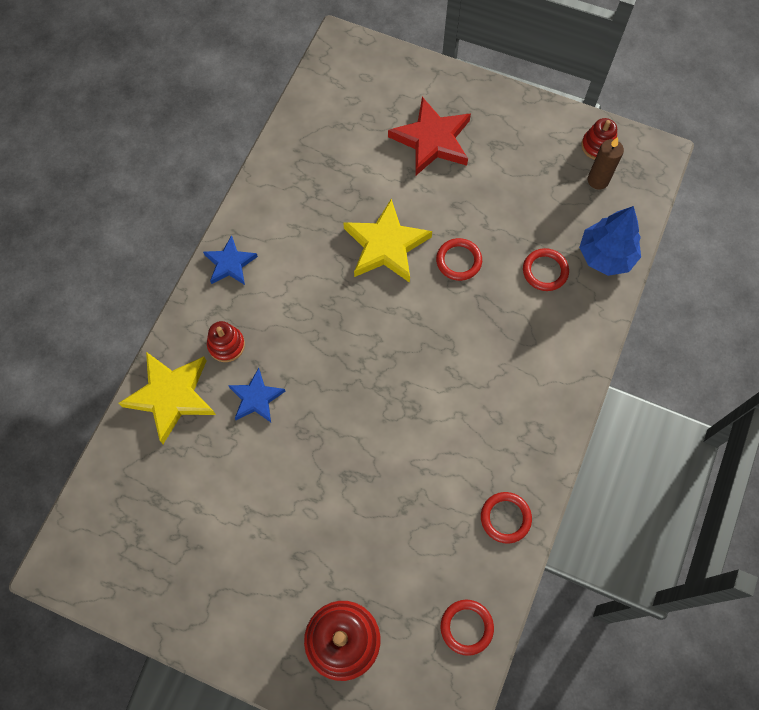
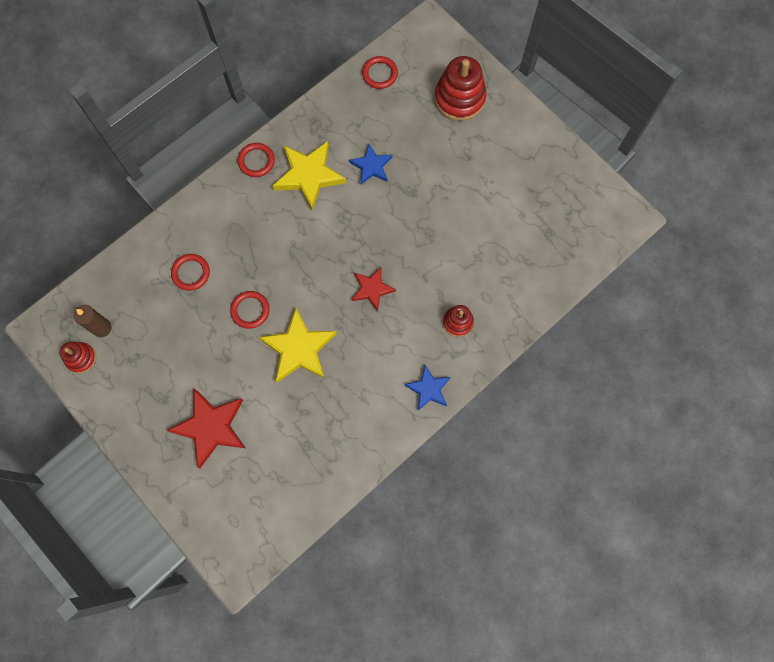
camera: 155 degrees left, 5 degrees up
yellow star [118,352,216,444] -> yellow star moved to [273,141,346,211]
blue star [228,368,286,422] -> blue star moved to [349,144,392,184]
red ring [481,492,532,544] -> red ring moved to [238,143,275,177]
blue tree [579,206,641,276] -> none
none -> red star [352,267,396,312]

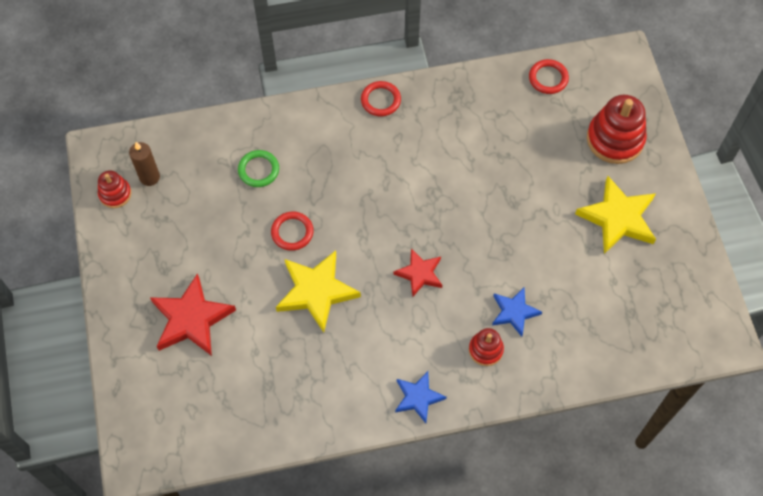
camera: 30 degrees right, 10 degrees down
red ring [171,254,210,291] -> green ring [238,150,279,187]
yellow star [273,141,346,211] -> yellow star moved to [575,176,656,254]
blue star [349,144,392,184] -> blue star moved to [492,288,542,337]

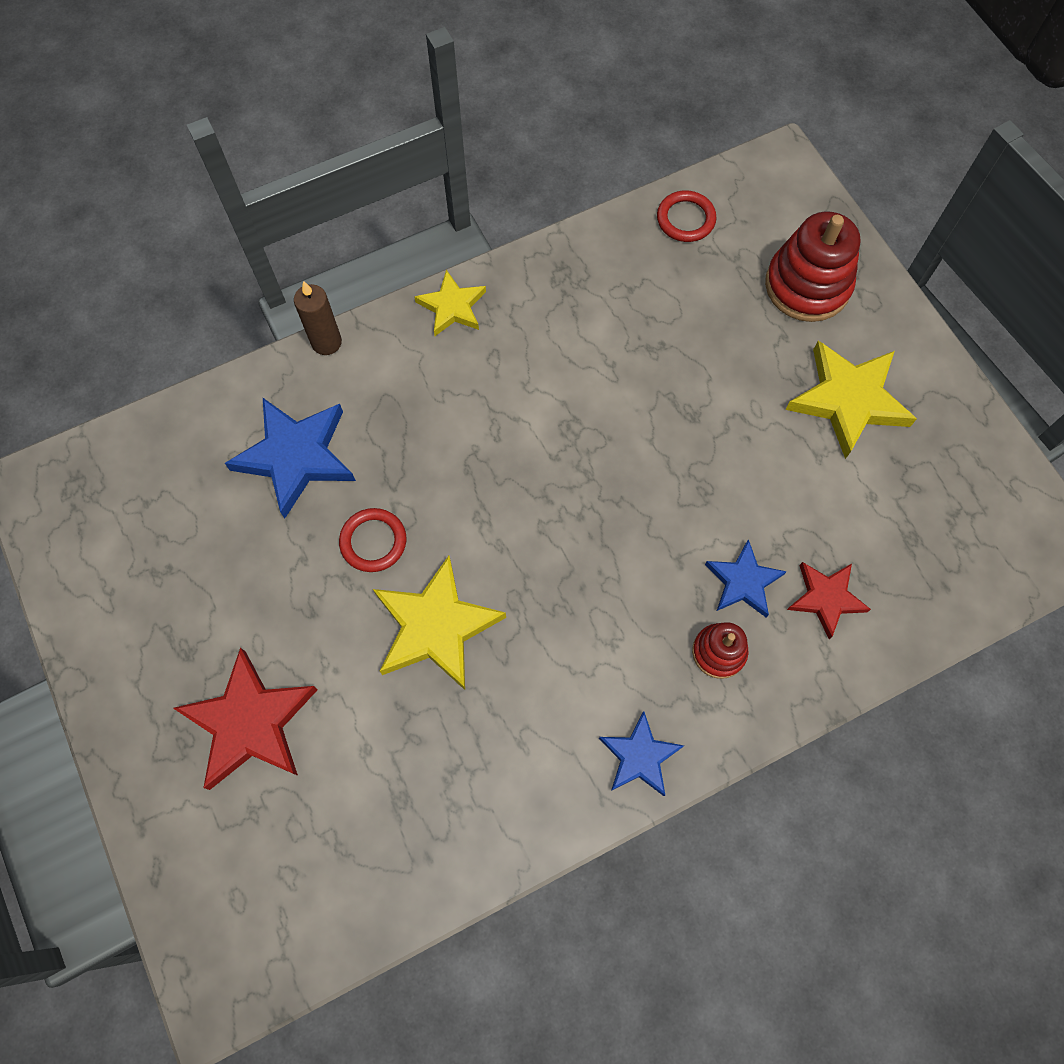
camera: 15 degrees left, 5 degrees up
red stacking toy [98,170,132,208] -> none
brown candle [129,142,160,186] -> brown candle moved to [294,281,342,355]
green ring [238,150,279,187] -> blue star [225,398,356,519]
red ring [361,81,401,116] -> yellow star [414,270,486,336]
red star [393,248,442,297] -> red star moved to [787,562,871,639]

